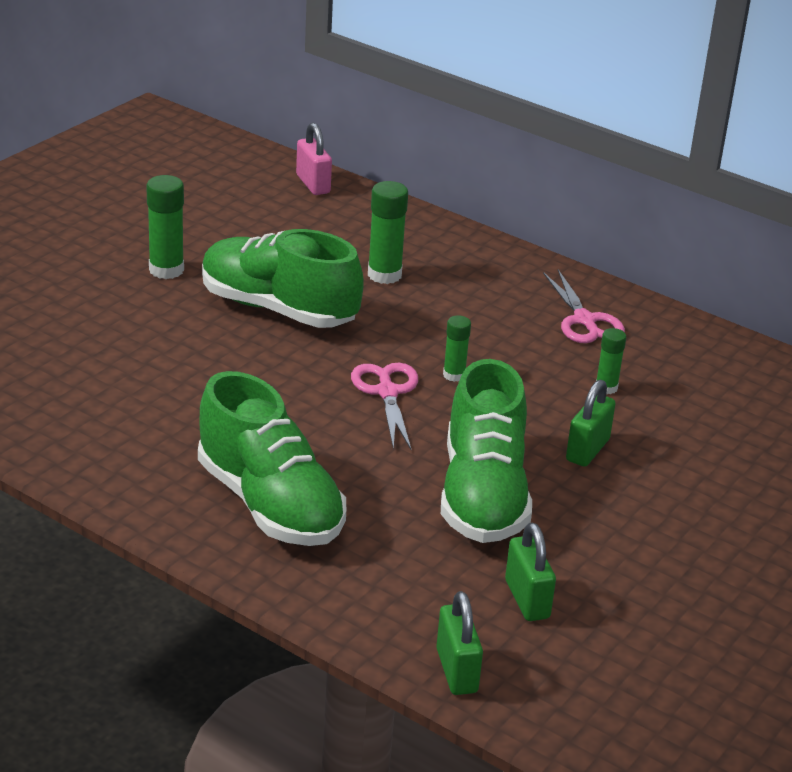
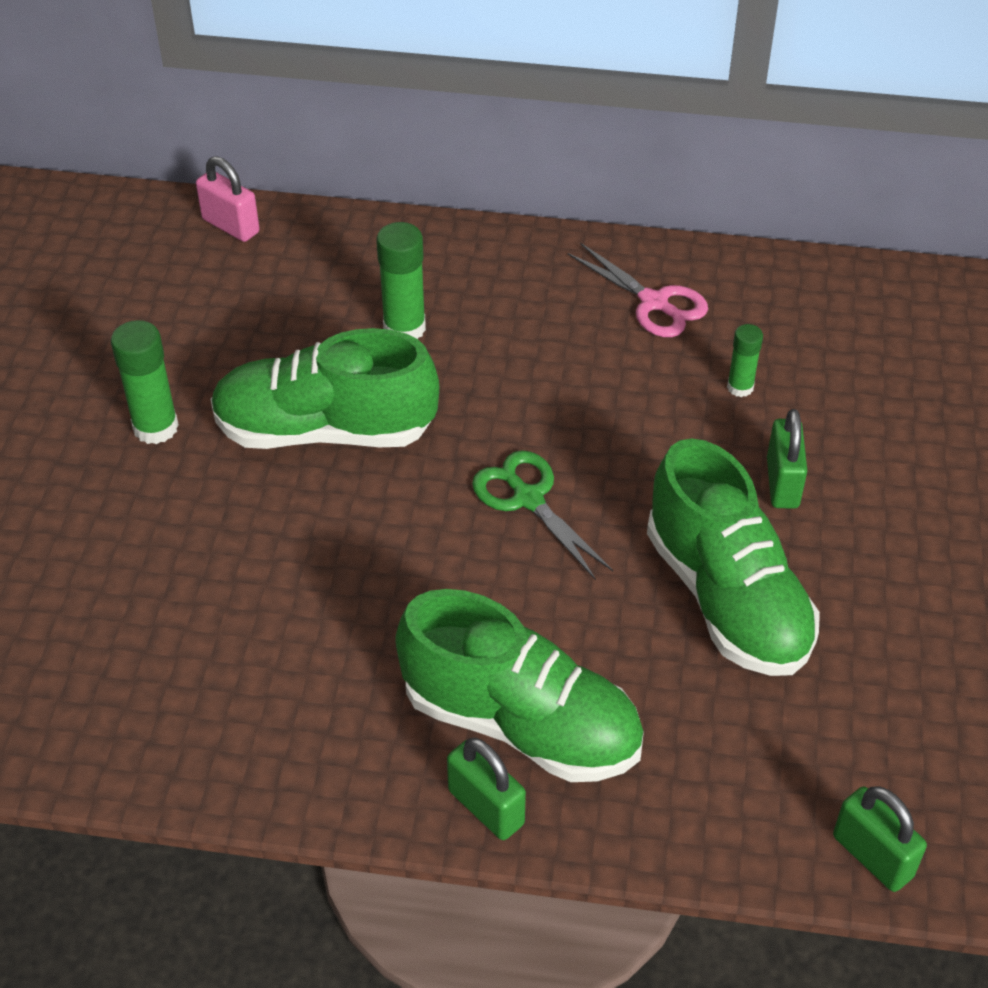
camera: 25 degrees left, 15 degrees up
pink scissors [351,363,418,450] -> green scissors [472,450,613,580]
green glue stick [443,316,471,382] -> none
green padlock [505,523,556,621] -> green padlock moved to [447,738,526,840]

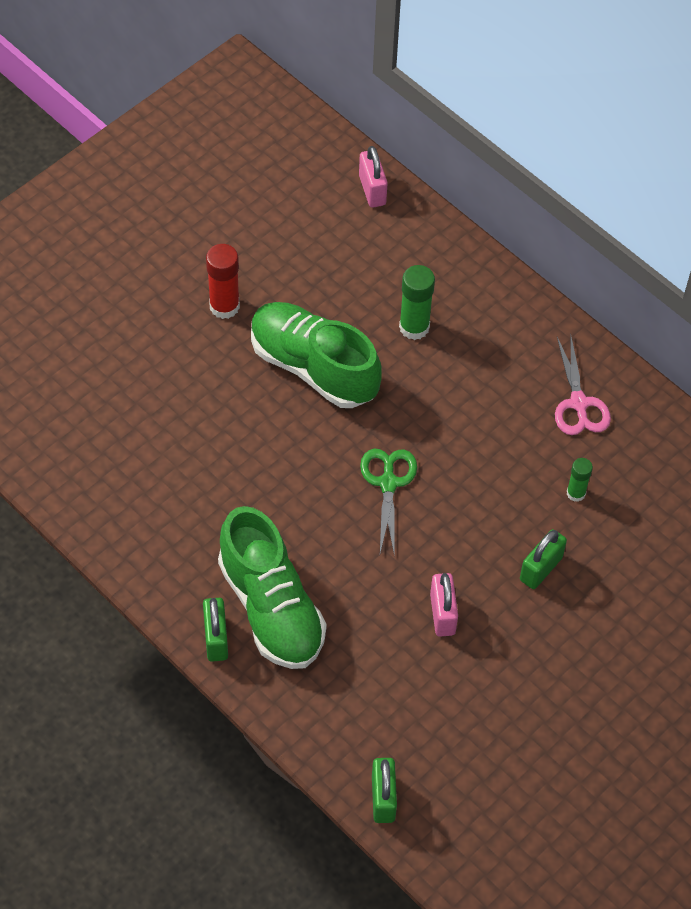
camera: 35 degrees right, 10 degrees up
green glue stick [111,320,179,444] -> red glue stick [206,244,240,319]
green shoe [647,438,820,676] -> pink padlock [430,573,458,637]

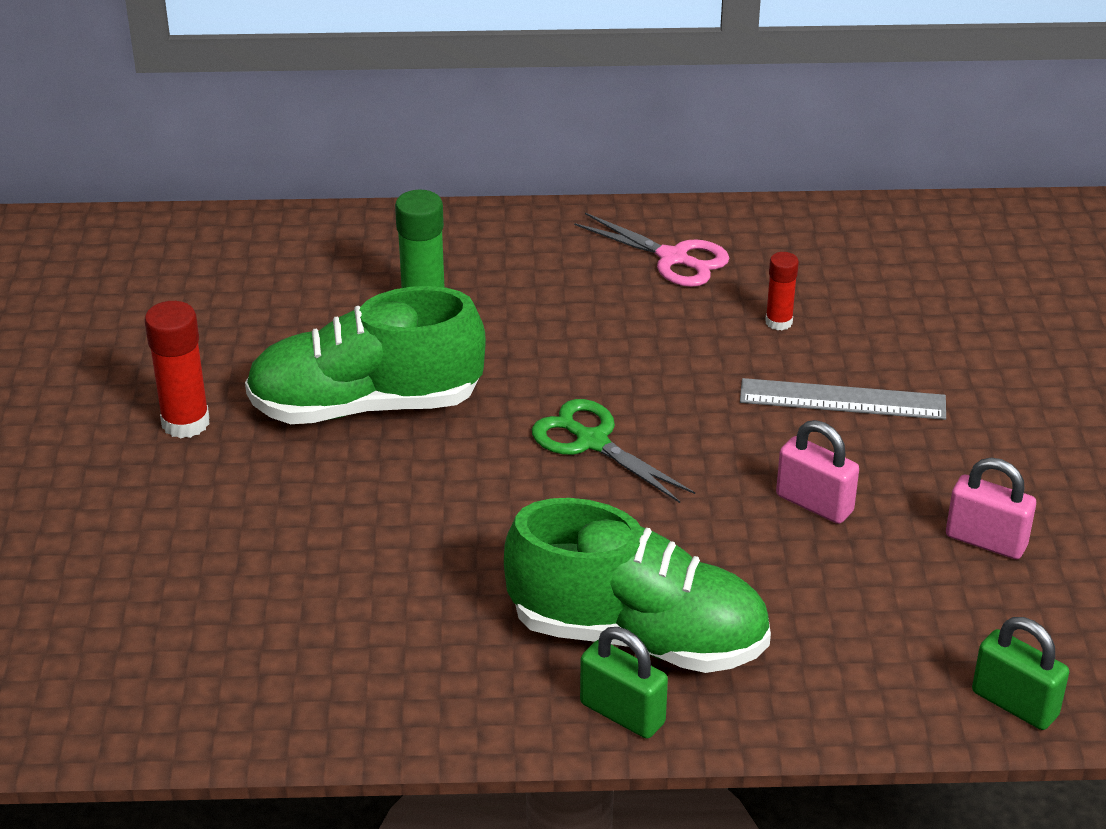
camera: 45 degrees left, 20 degrees down
pink padlock [359,146,388,208] -> pink padlock moved to [946,458,1036,559]
green padlock [520,529,567,589] -> grey ruler [740,378,946,420]
green glue stick [567,458,593,502] -> red glue stick [765,252,799,331]

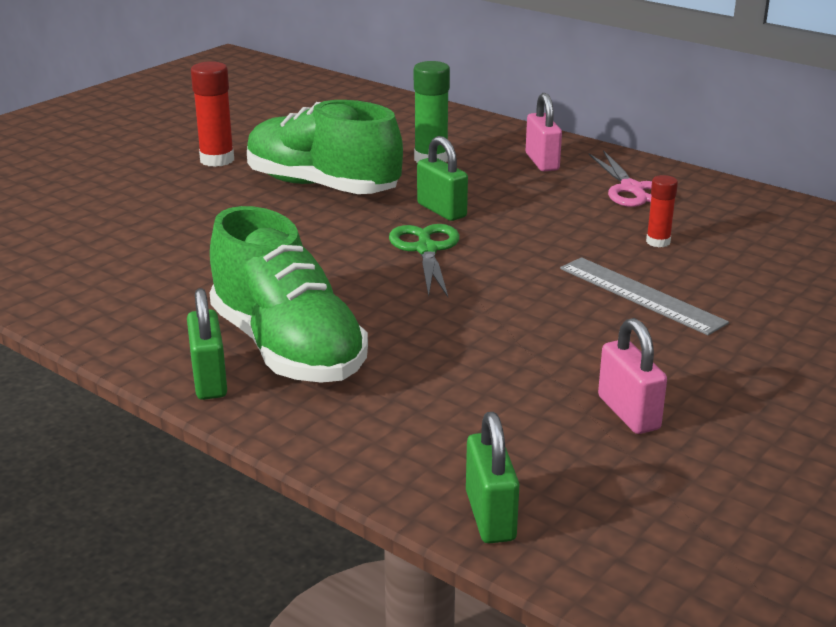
camera: 40 degrees right, 10 degrees down
pink padlock [776,420,859,524] -> pink padlock moved to [526,93,562,171]
none -> green padlock [417,136,468,221]

